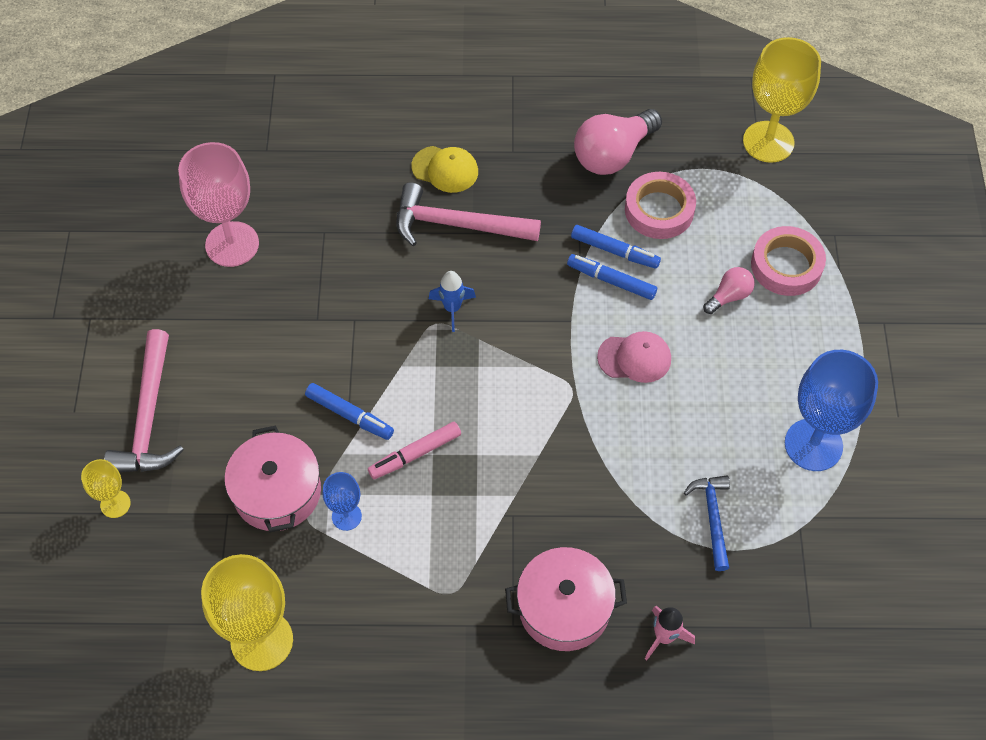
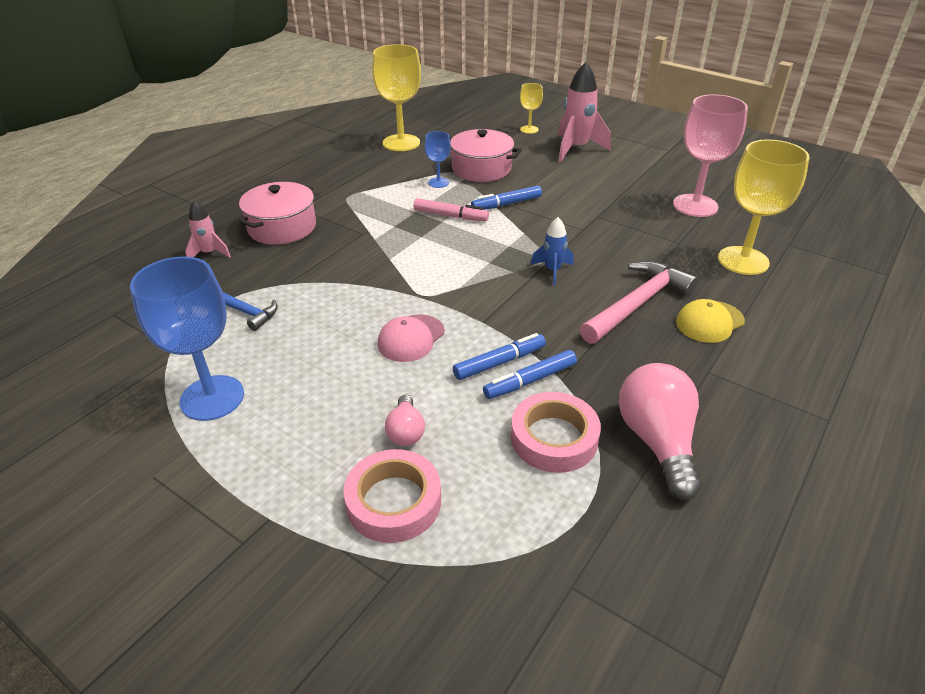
camera: 125 degrees right, 20 degrees down
pink hammer [104,329,184,472] -> pink rocket [558,62,611,162]
pink marker [368,422,461,479] -> pink marker turned 105 degrees clockwise [413,198,489,222]
yellow goblet [743,37,821,163] -> yellow goblet moved to [718,139,809,275]

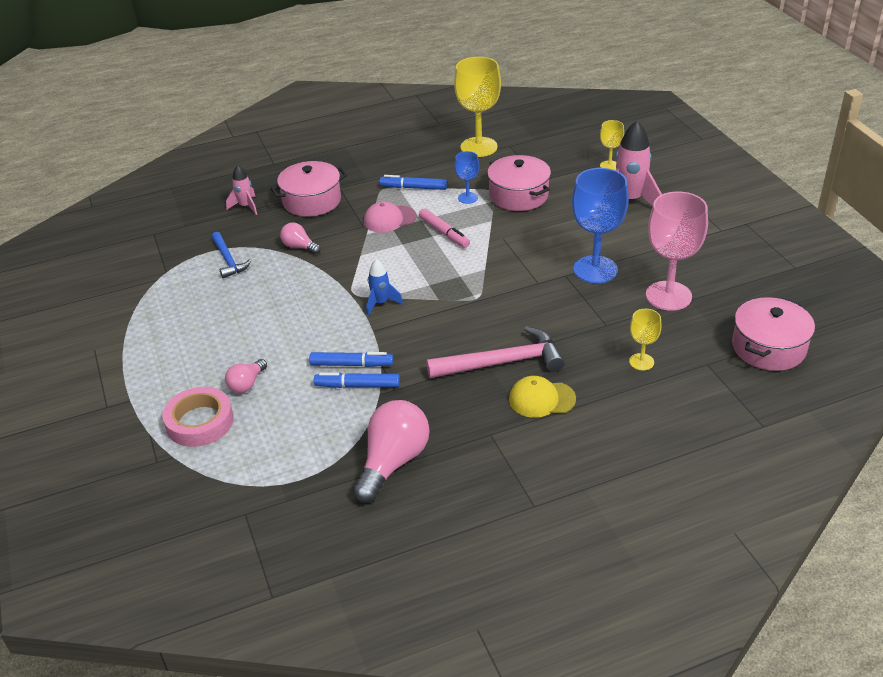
camera: 35 degrees right, 0 degrees up
blue goblet [130,256,244,421] -> blue goblet moved to [572,168,629,283]
pink cap [378,314,444,362] -> pink cap moved to [364,202,416,233]
blue marker [471,185,542,210] -> blue marker moved to [379,175,447,190]
pink tape [511,392,601,473] -> none
blue rocket [531,217,574,285] -> blue rocket moved to [367,259,403,316]
yellow goblet [718,139,809,275] -> yellow goblet [629,309,662,370], size x0.50
none -> pink light bulb [280,222,321,254]
none -> pink pot [732,297,815,371]

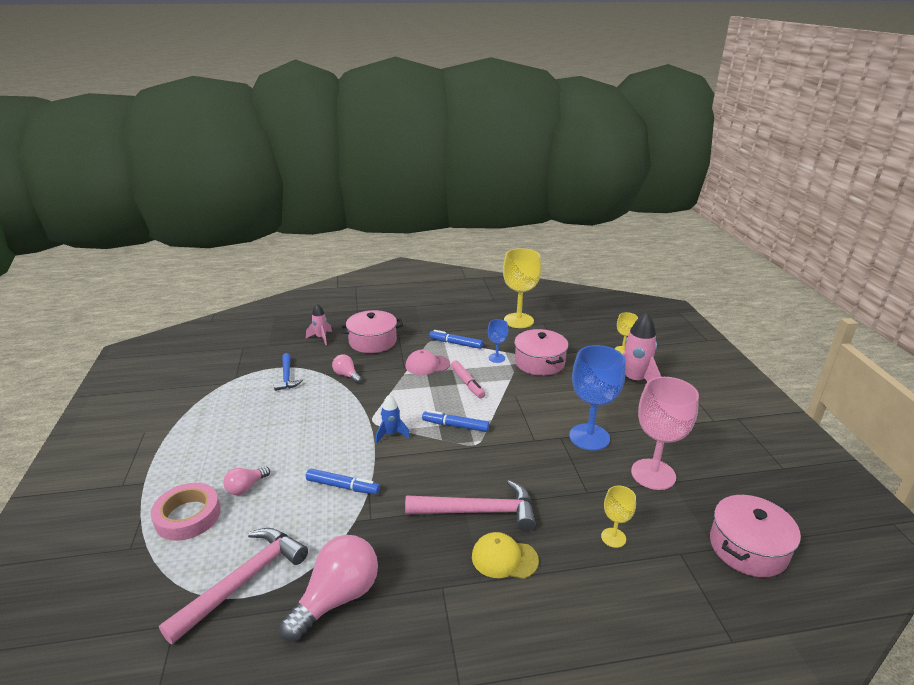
camera: 10 degrees right, 10 degrees down
blue marker [314,373,400,388] -> blue marker moved to [422,410,489,432]
none -> pink hammer [159,528,308,644]

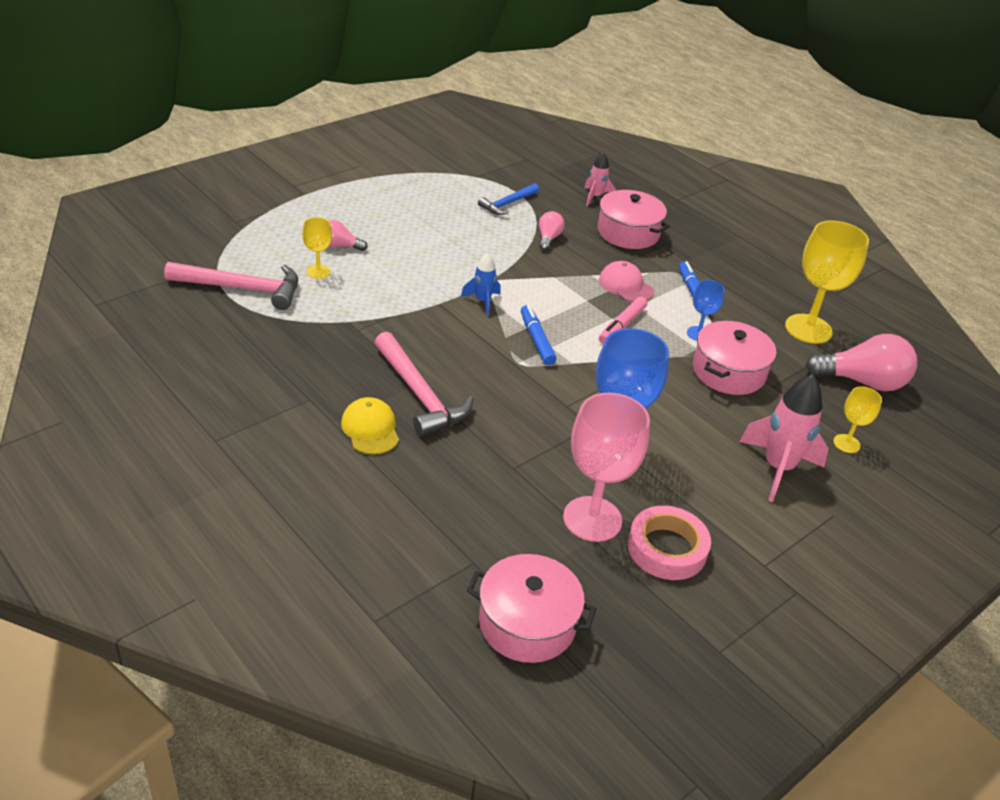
camera: 55 degrees right, 10 degrees up
pink tape [150,483,221,541] -> pink tape moved to [628,506,711,580]
pink light bulb [280,535,378,641] -> pink light bulb moved to [805,334,917,391]
blue marker [306,469,380,494] -> none
yellow goblet [601,486,636,548] -> yellow goblet moved to [302,217,332,279]

